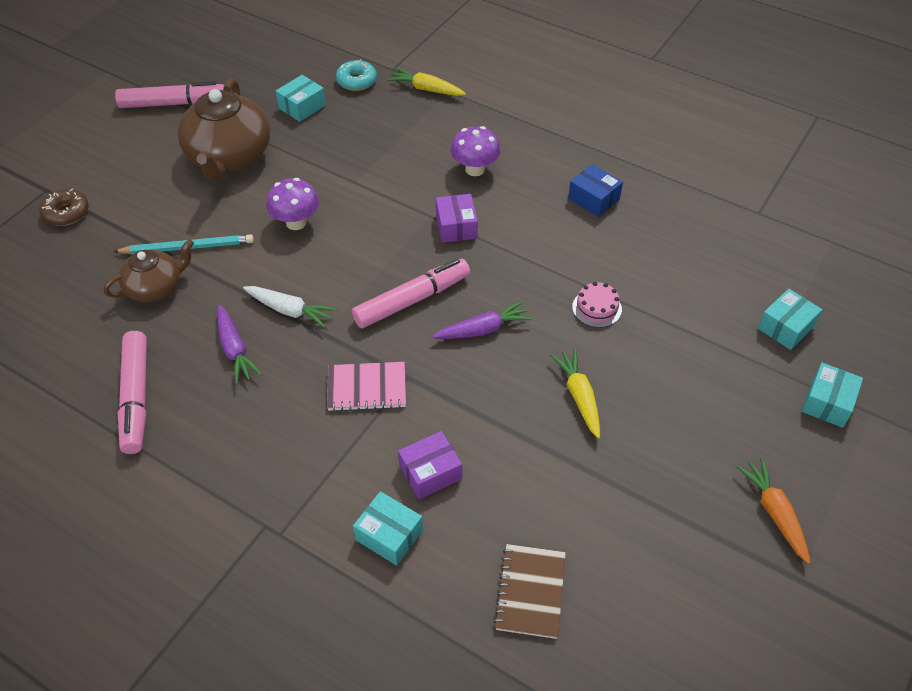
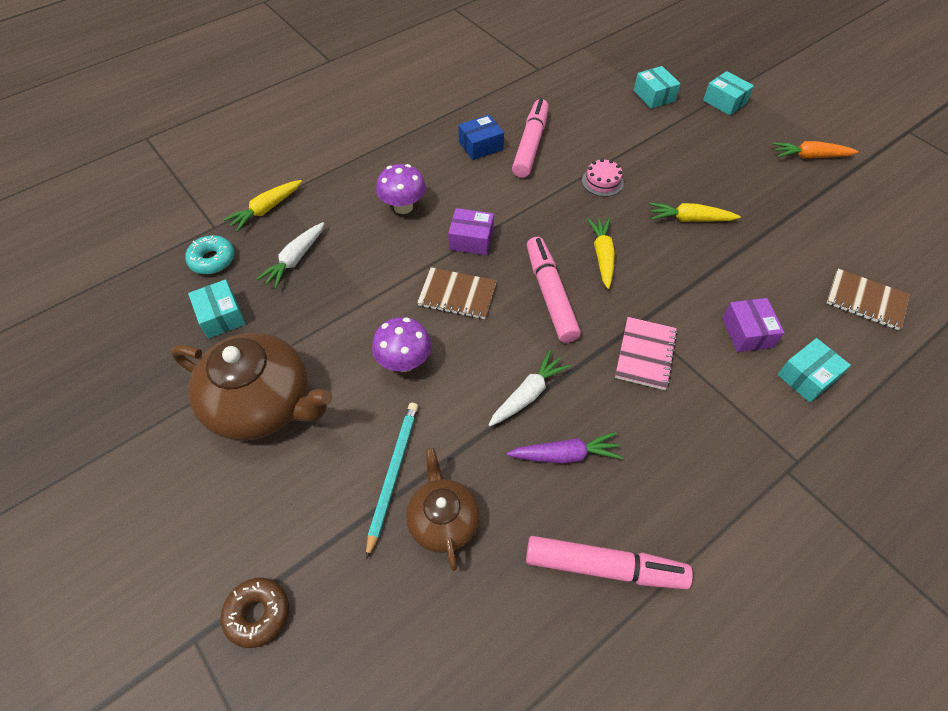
camera: 70 degrees left, 5 degrees up
pink marker [115,81,224,108] -> pink marker moved to [512,99,549,178]
purple carrot [432,301,533,339] -> yellow carrot [587,218,615,289]
none -> white carrot [257,222,324,289]
none -> brown notebook [417,267,497,319]

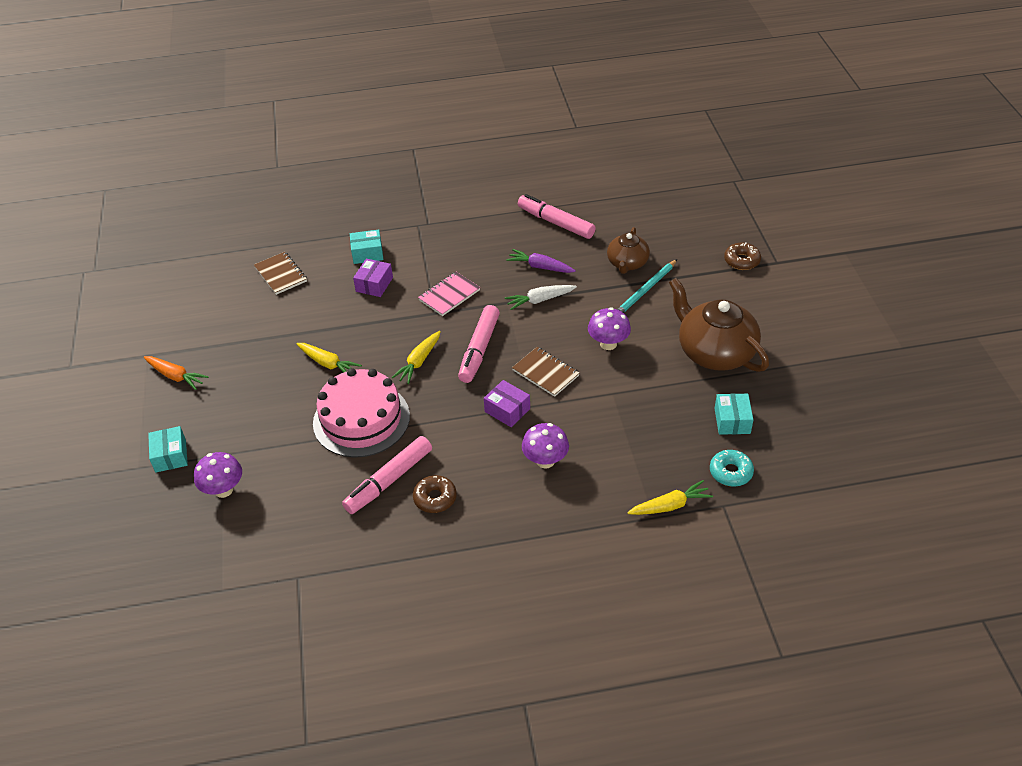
camera: 150 degrees left, 10 degrees down
white carrot [257,222,324,289] -> none
blue box [459,115,504,160] -> brown donut [413,475,457,513]
pink cake [582,159,624,197] -> pink cake [313,368,410,458], size x2.43
turquoise box [633,66,681,109] -> purple mushroom [194,452,242,498]

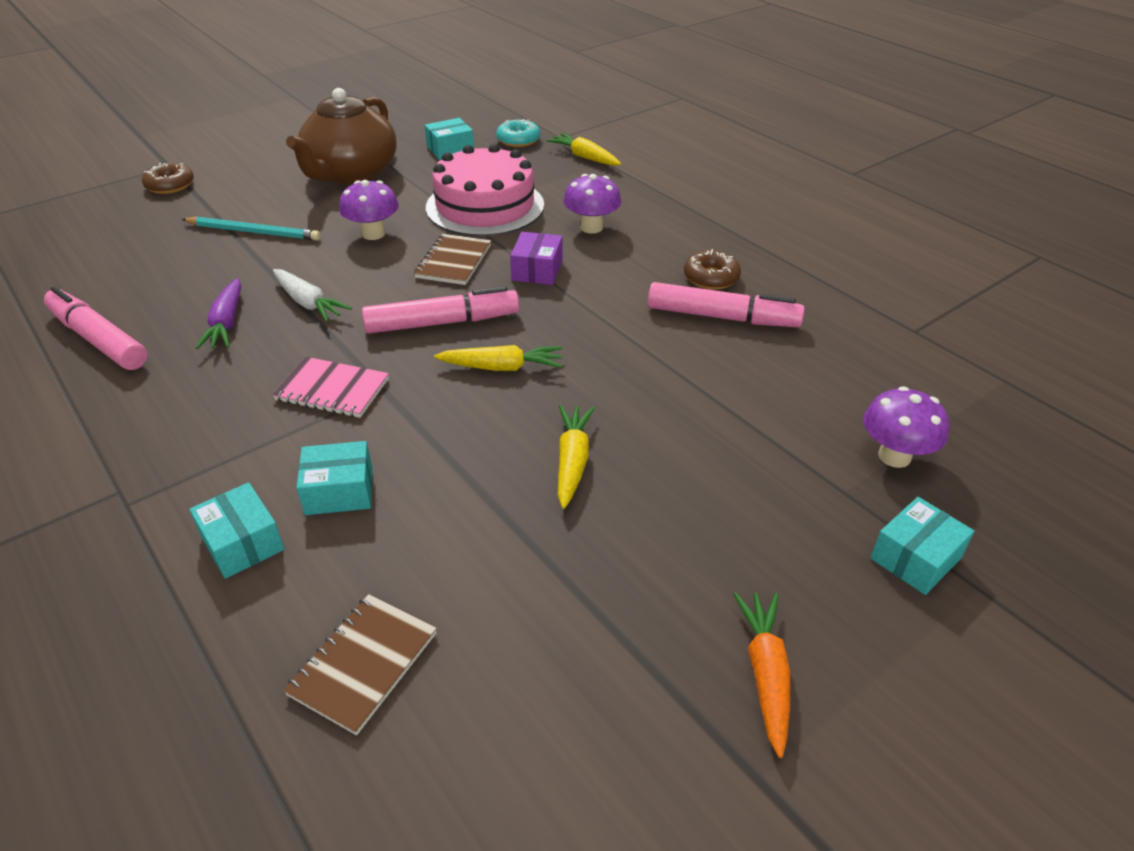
camera: 120 degrees left, 5 degrees down
pink cake [313,368,410,458] -> pink cake moved to [426,144,544,236]
purple box [353,259,393,297] -> turquoise box [296,441,372,515]
pink marker [518,194,595,239] -> pink marker turned 120 degrees clockwise [44,286,147,370]
brown teapot [607,227,650,274] -> none

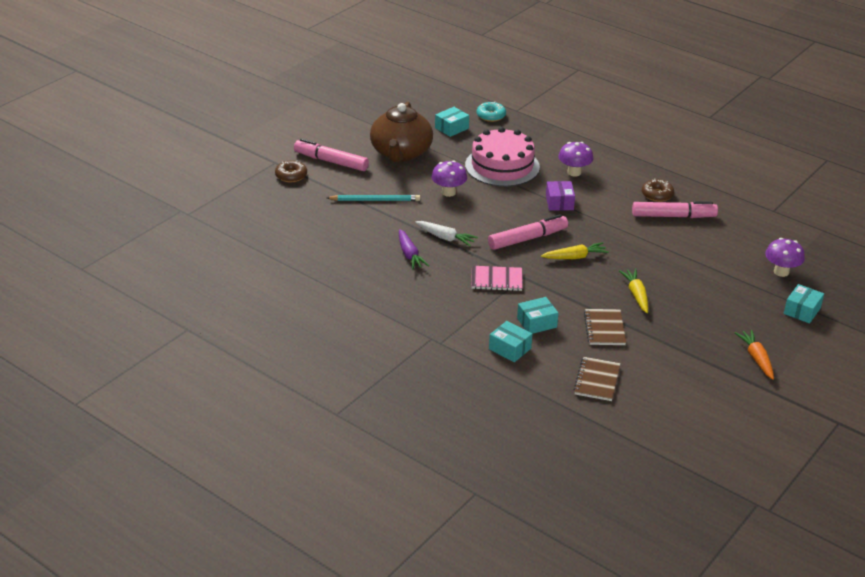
camera: 15 degrees left, 5 degrees down
pink marker [44,286,147,370] -> pink marker moved to [294,139,369,171]
brown notebook [414,234,491,285] -> brown notebook moved to [584,309,626,345]
yellow carrot [546,133,621,166] -> none

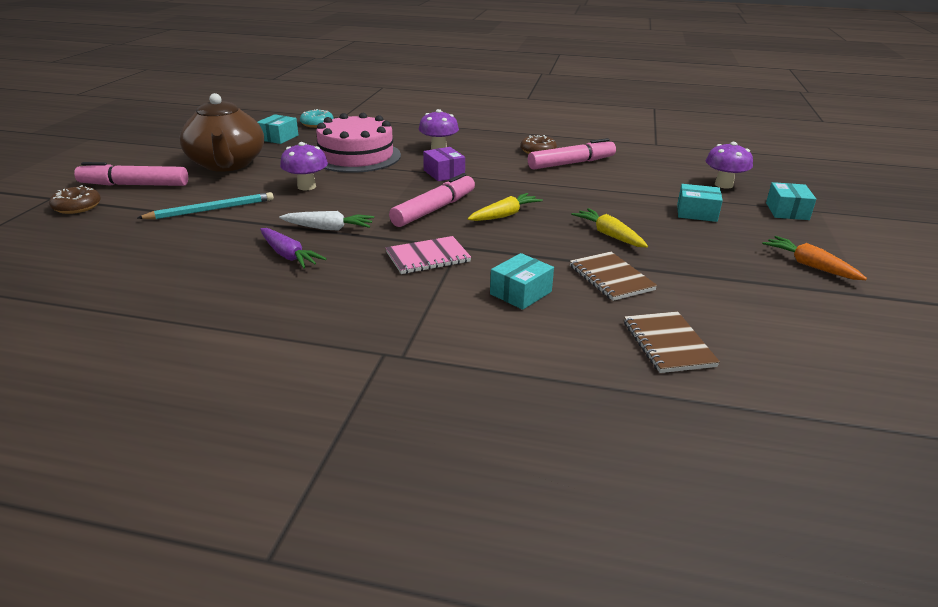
camera: 25 degrees left, 5 degrees down
turquoise box [489,321,532,362] -> turquoise box moved to [677,184,723,222]

